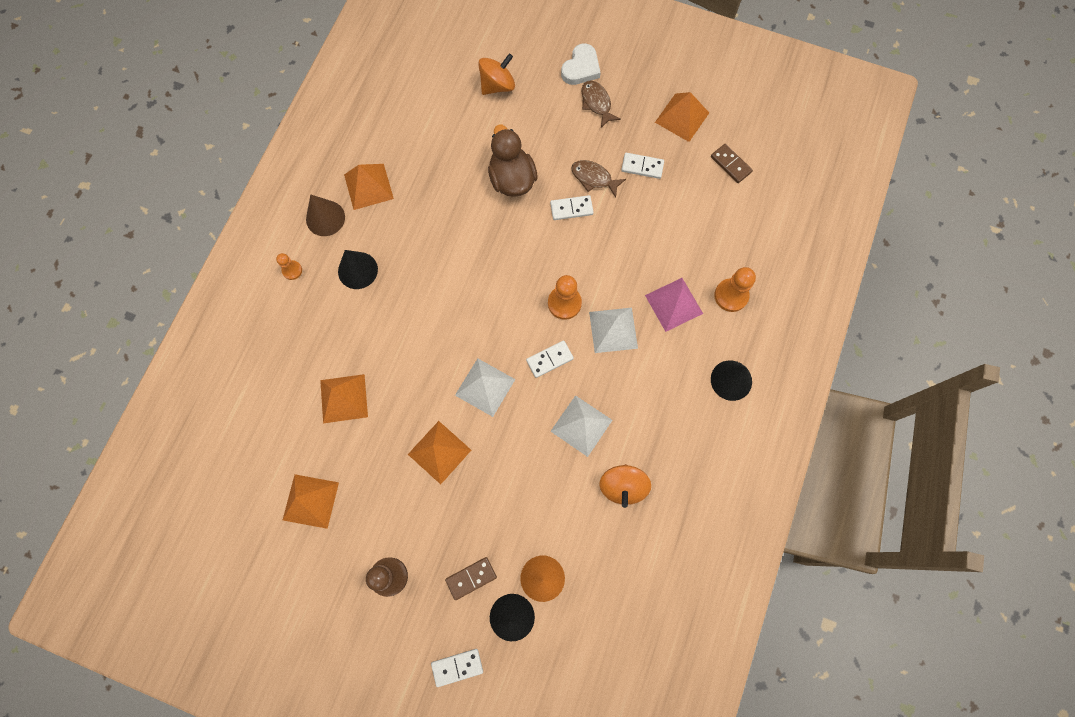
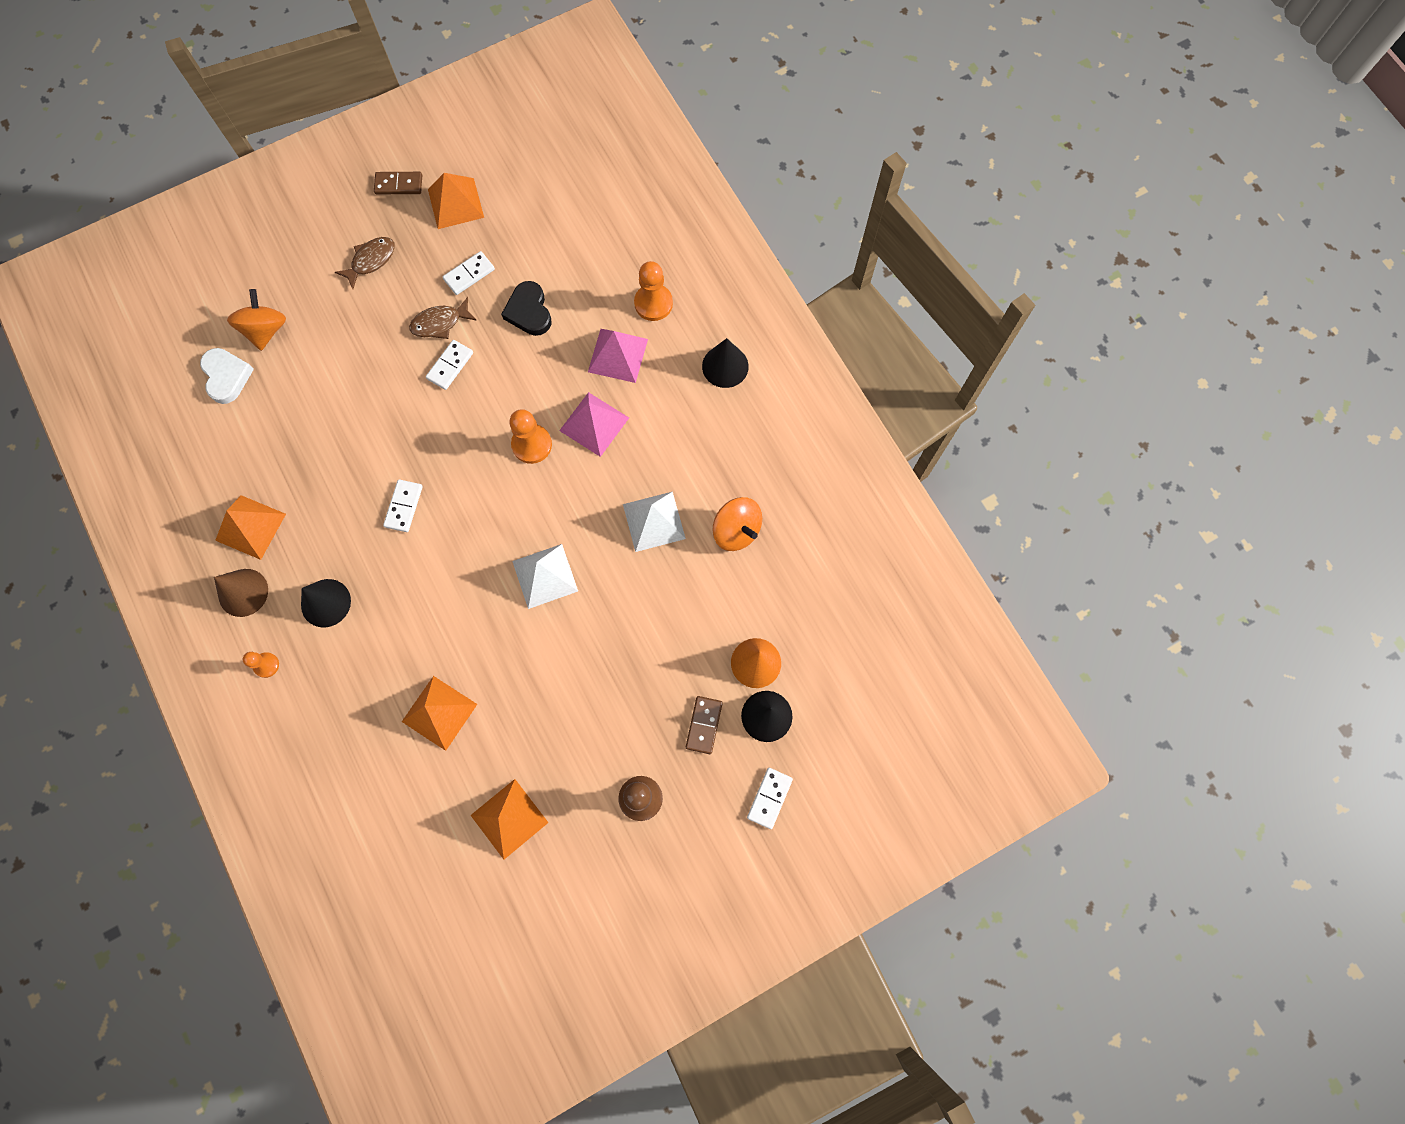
camera: 50 degrees left, 0 degrees up
orange pyramid [408,421,471,484] -> none
brown duck [488,124,538,197] -> none
white domino [526,340,574,378] -> white domino moved to [383,479,423,532]
white heart [561,44,601,85] -> white heart moved to [200,348,254,404]
brown fish [582,81,621,128] -> brown fish turned 120 degrees clockwise [335,237,395,289]
white pyramid [589,308,638,353] -> pink pyramid [559,392,629,457]
brown domino [711,144,753,183] -> brown domino moved to [374,172,422,194]
none -> black heart [501,281,552,336]

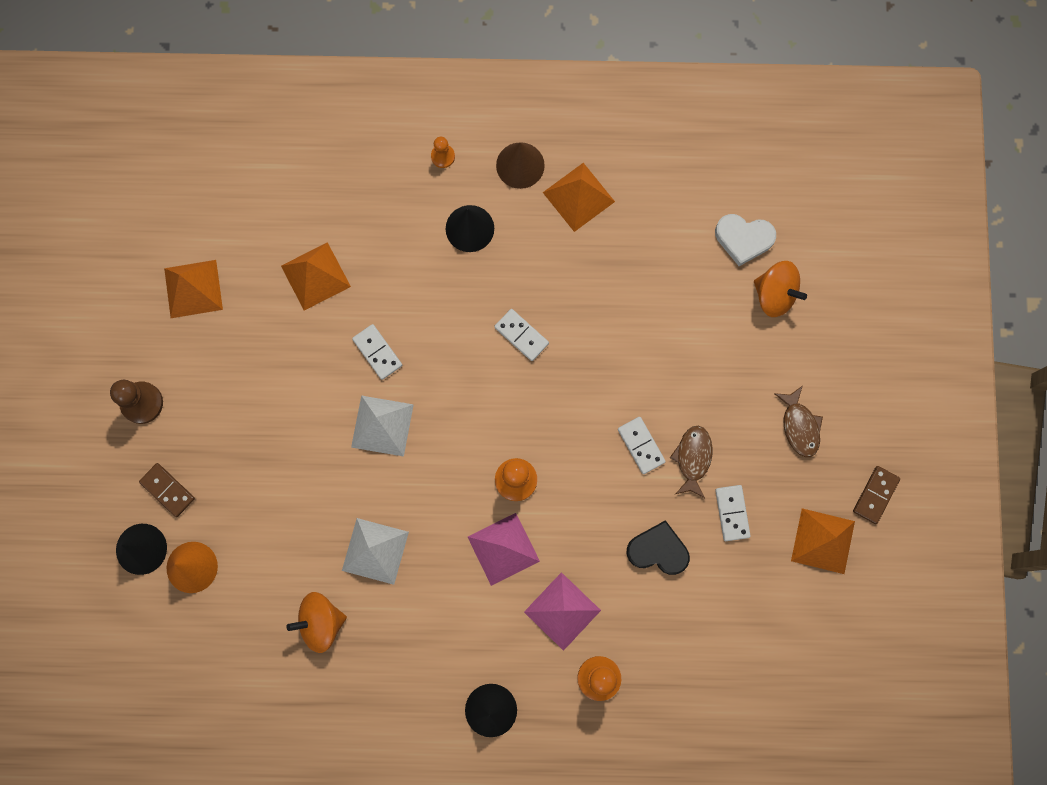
camera: 120 degrees right, 5 degrees up
white domino [747,768,793,829] -> white domino moved to [352,324,402,380]

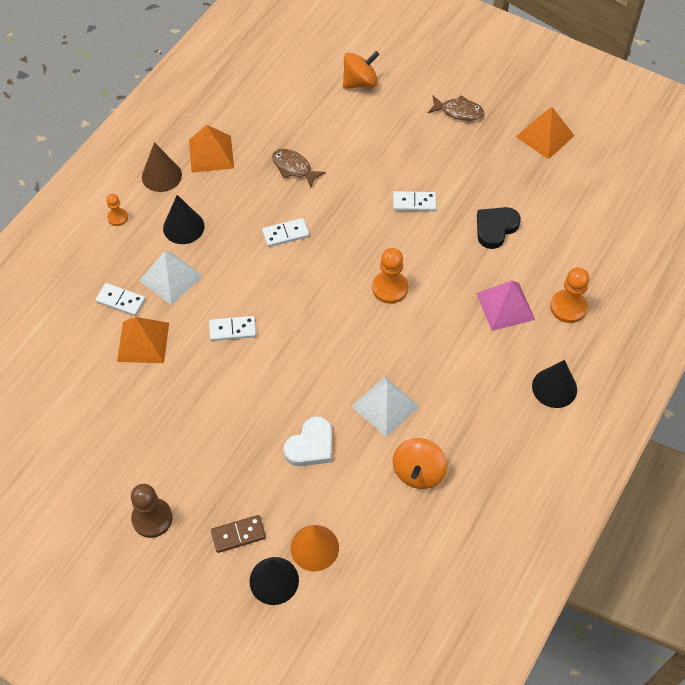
camera: 60 degrees left, 20 degrees down
orange pyramid [164,260,223,318] -> none
white pyramid [351,396,414,457] -> white pyramid moved to [139,251,203,305]
pink pyramid [468,513,540,586] -> none
brown fish [670,426,712,498] -> brown fish moved to [272,149,326,188]
white heart [715,214,776,266] -> white heart moved to [283,416,332,466]
white domino [715,485,751,541] -> white domino moved to [96,283,146,316]
brown domino [853,466,900,524] -> none

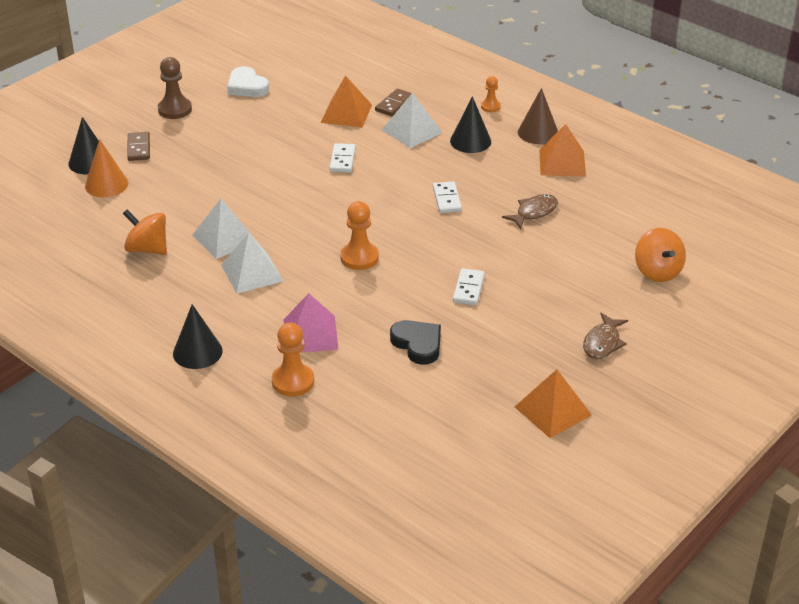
camera: 100 degrees right, 20 degrees down
white domino [96,283,146,316] -> brown domino [375,89,412,116]
white heart [283,416,332,466] -> white heart moved to [227,66,269,97]
none -> white pyramid [221,233,283,294]

